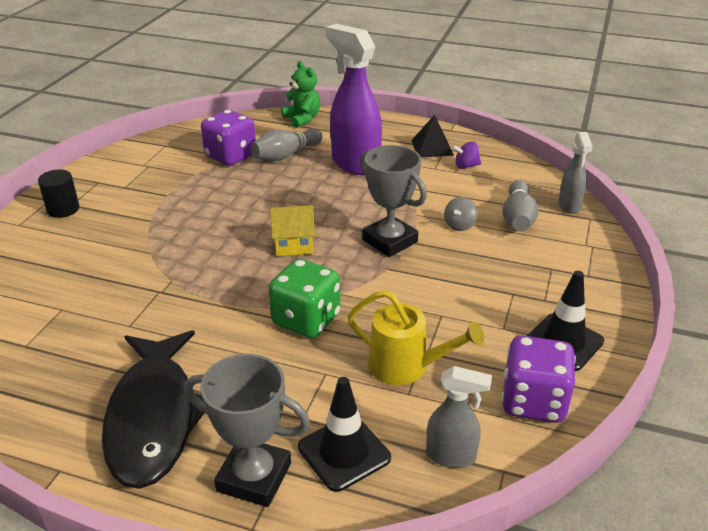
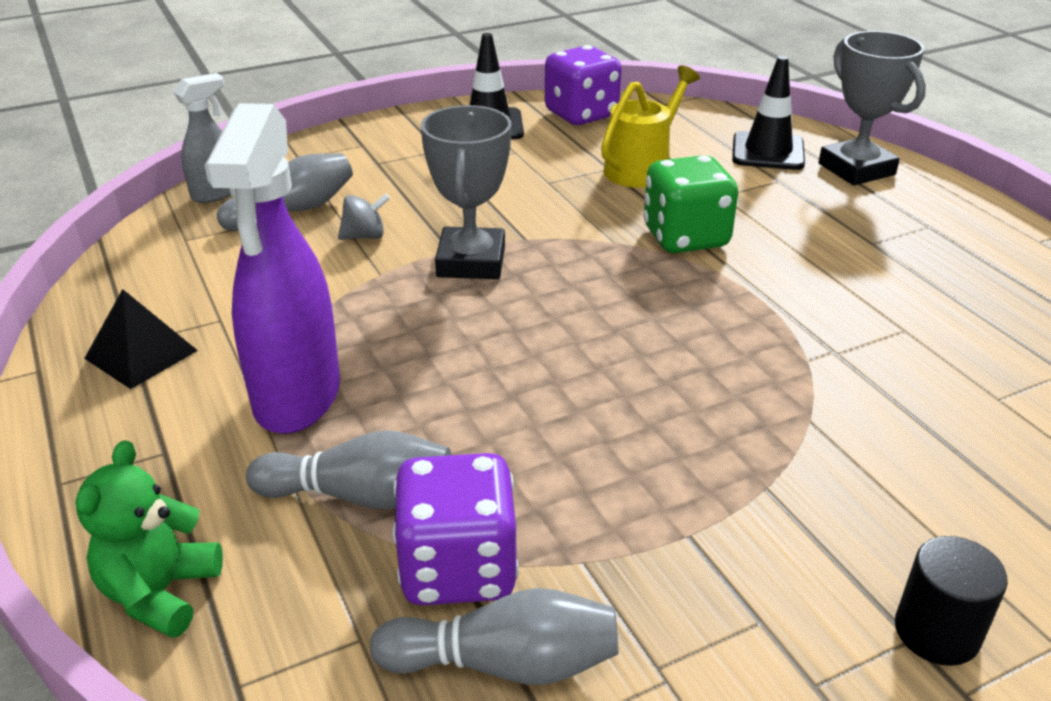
camera: 135 degrees left, 0 degrees up
black fish [102,330,204,489] -> none
yellow house [270,205,315,256] -> none
yellow watering can [348,290,484,385] -> yellow watering can turned 60 degrees clockwise [601,65,700,188]
grey spray bottle [426,366,492,468] -> none
purple spinning top [452,141,481,169] -> none
none -> grey bowling pin [370,588,619,685]

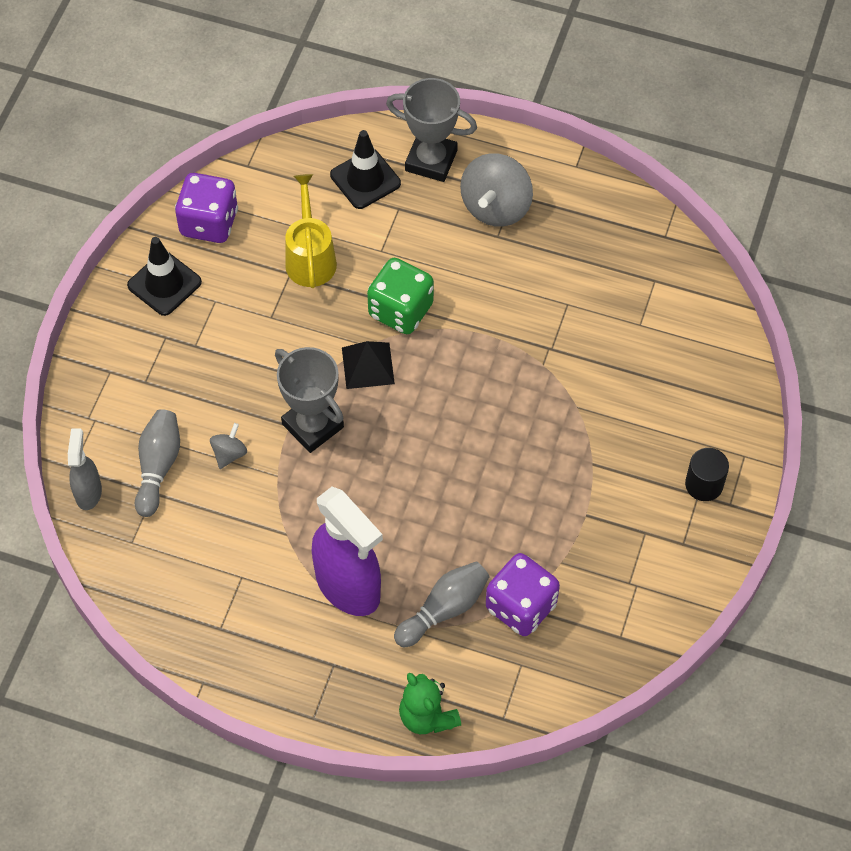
camera: 45 degrees left, 25 degrees up
black pyramid [84,289,198,389] -> black pyramid moved to [342,341,395,389]
grey bowling pin [370,588,619,685] -> none
none -> grey spinning top [460,153,533,227]

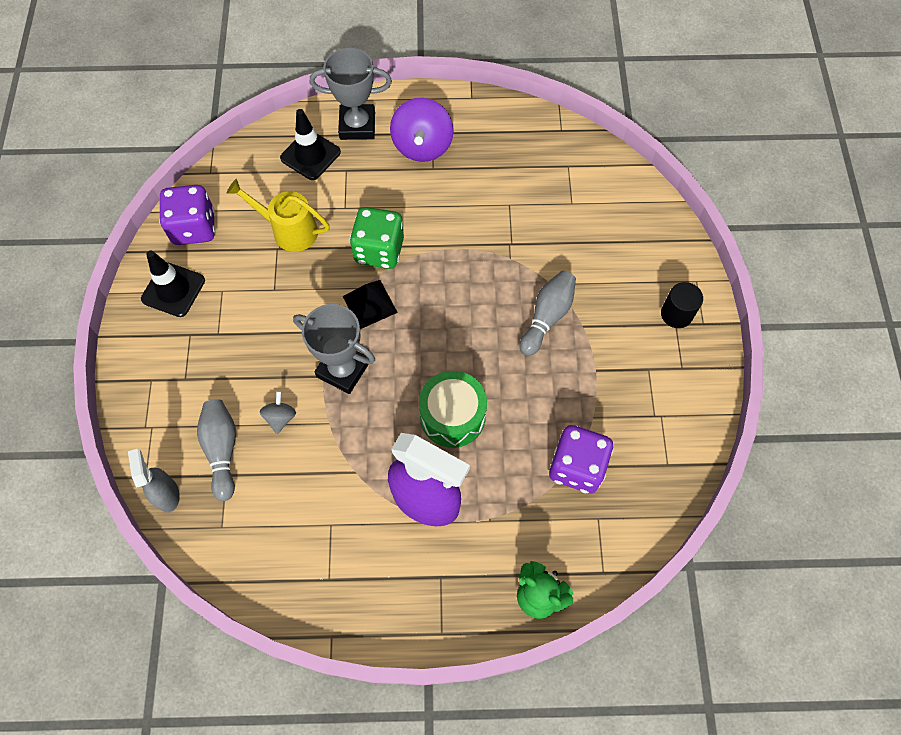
camera: 20 degrees left, 5 degrees up
yellow watering can [285,174,337,288] -> yellow watering can turned 45 degrees counterclockwise [227,179,330,252]
grey bowling pin [394,561,490,647] -> grey bowling pin moved to [520,271,576,356]
grey spinning top [460,153,533,227] -> purple spinning top [390,98,454,162]
none -> green drum [419,371,487,448]

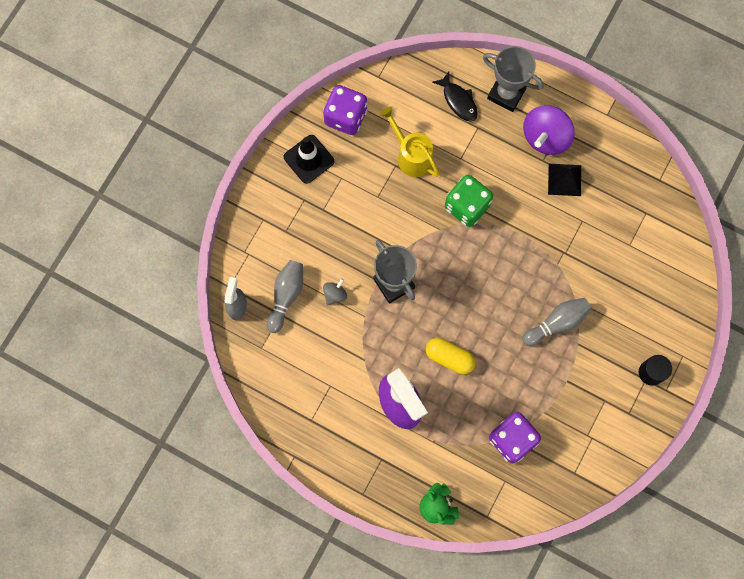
camera: 30 degrees right, 10 degrees up
black traffic cone [280,109,341,180] -> black fish [432,72,478,122]
black pyramid [343,280,398,329] -> black pyramid moved to [548,164,581,196]
green drum [419,371,487,448] -> yellow capsule [426,338,476,374]

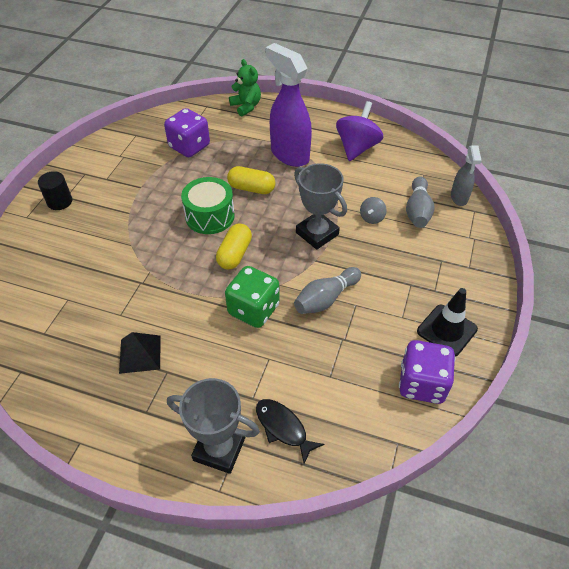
camera: 170 degrees right, 25 degrees down
yellow watering can [380,107,439,177] -> none
grey bowling pin [522,298,592,346] -> grey bowling pin moved to [294,267,361,314]
purple spinning top [523,105,574,155] -> purple spinning top moved to [336,101,383,161]
none -> green drum [181,177,235,234]
none -> yellow capsule [216,224,252,269]

